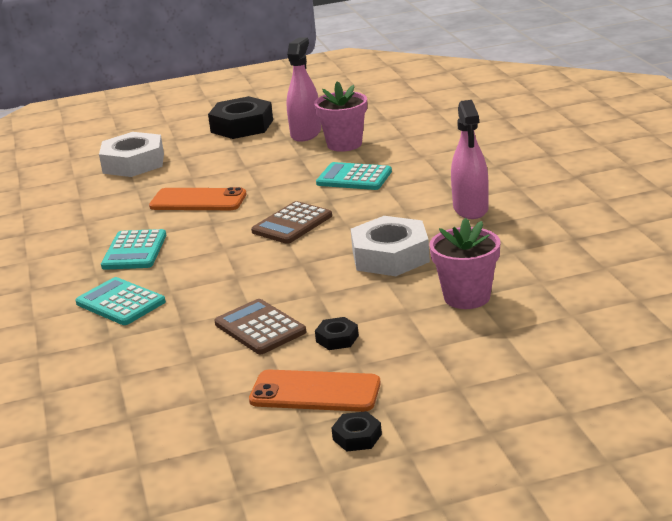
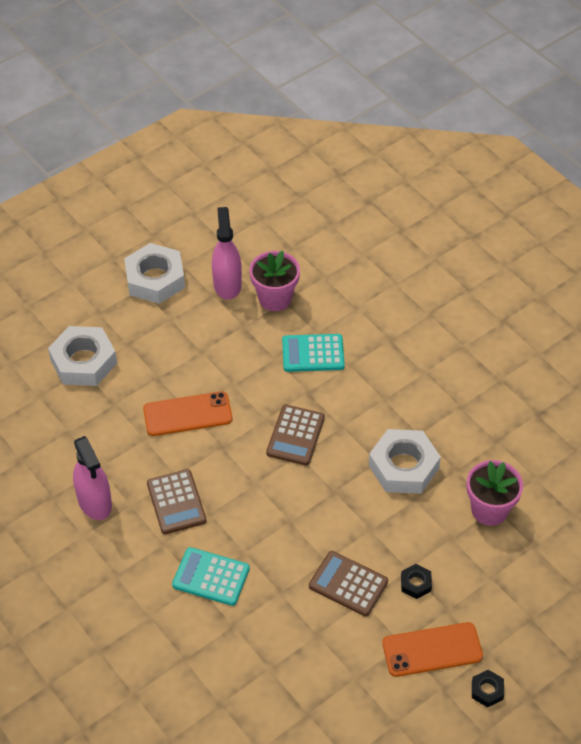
camera: 25 degrees left, 25 degrees up
turquoise calculator [101,229,166,270] -> brown calculator [147,469,206,534]
black nut [208,96,273,139] -> white nut [124,243,185,304]
pink spray bottle [451,100,489,219] -> pink spray bottle moved to [73,436,112,520]

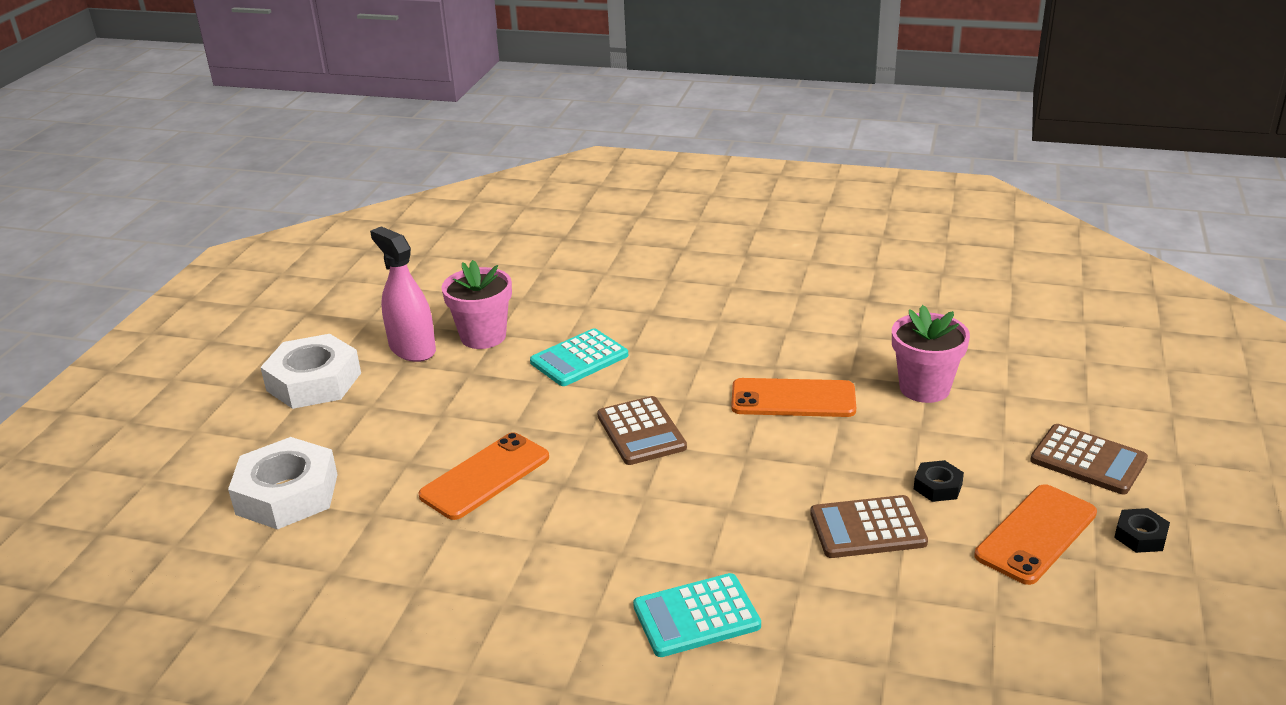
camera: 35 degrees left, 20 degrees down
pink spray bottle [73,436,112,520] -> none
brown calculator [147,469,206,534] -> brown calculator moved to [1030,424,1148,494]
white nut [369,429,441,494] -> orange phone [731,378,856,417]

